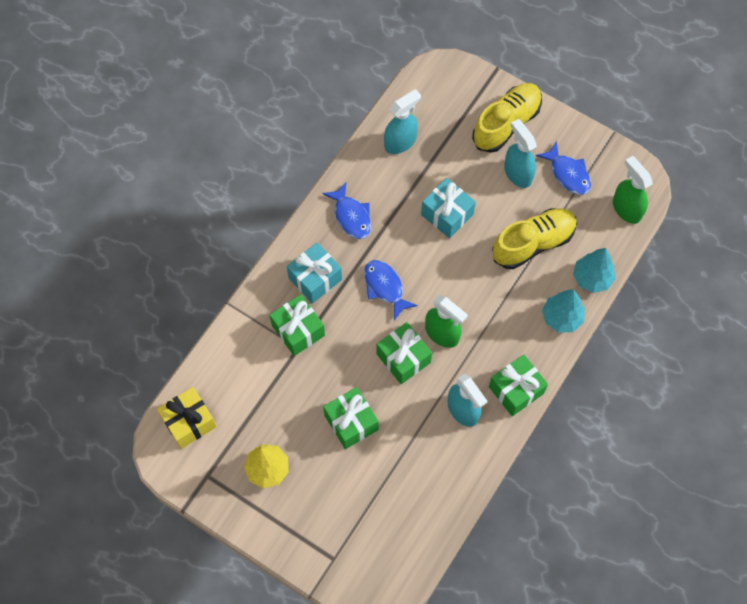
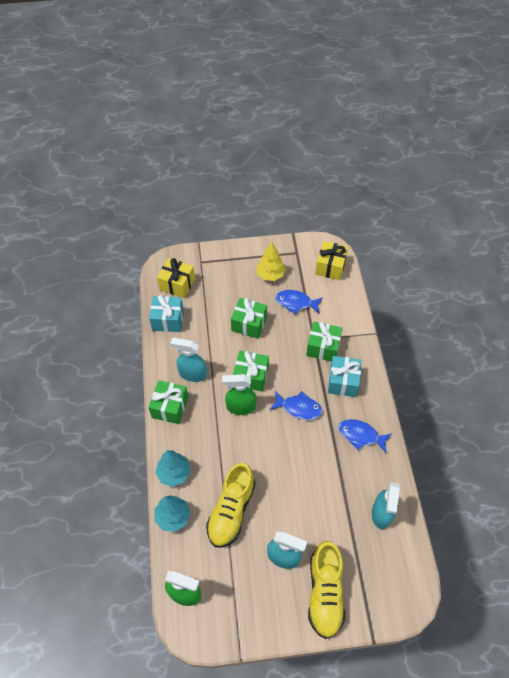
camera: 140 degrees right, 10 degrees down
turquoise gift [421,178,476,239] -> turquoise gift moved to [149,295,184,332]
blue fish [536,141,591,195] -> blue fish moved to [276,290,323,314]
none -> yellow gift [157,258,195,298]

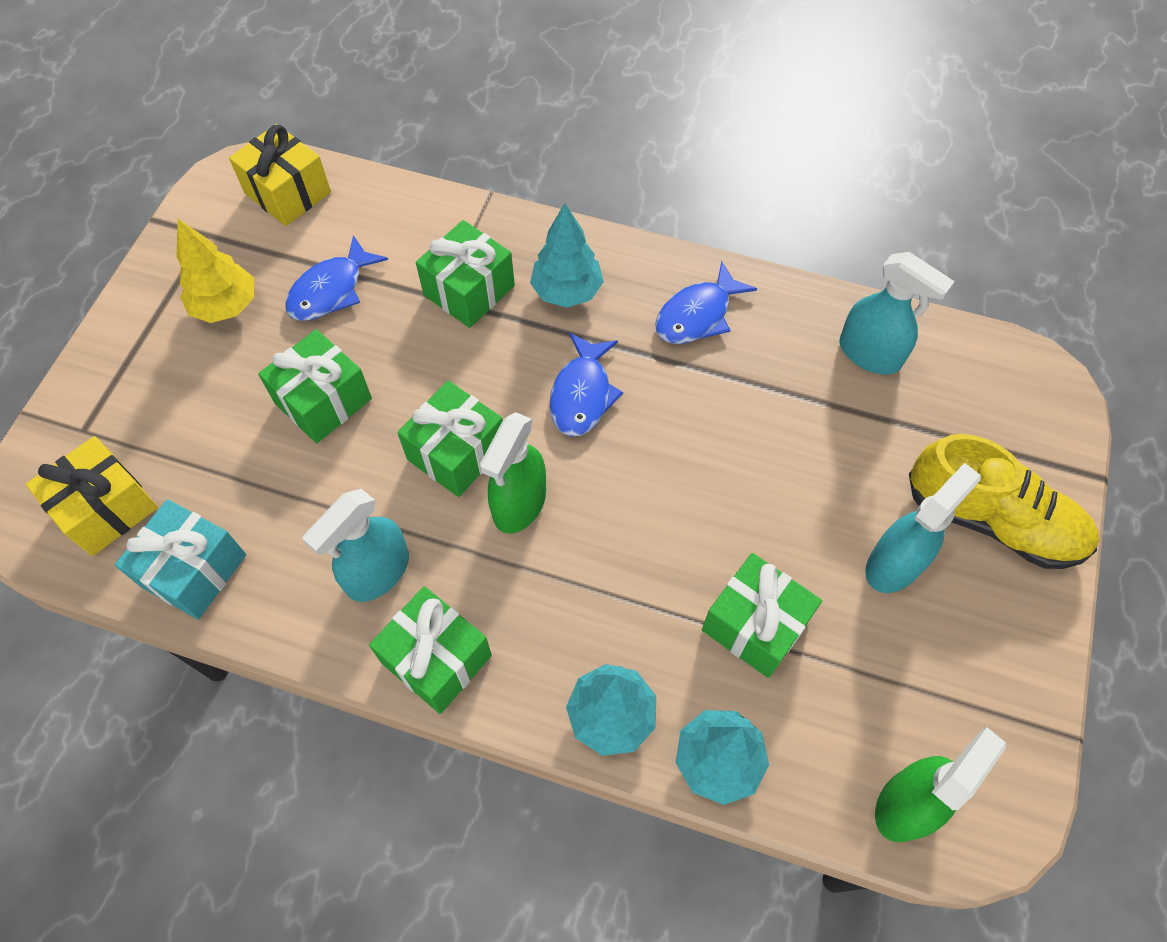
camera: 65 degrees left, 5 degrees up
yellow shoe [206,463,255,548] -> green gift [702,553,822,678]
blue fish [269,391,322,420] -> blue fish turned 150 degrees clockwise [549,333,623,436]
turquoise gift [328,356,362,397] -> turquoise tree [530,203,604,308]

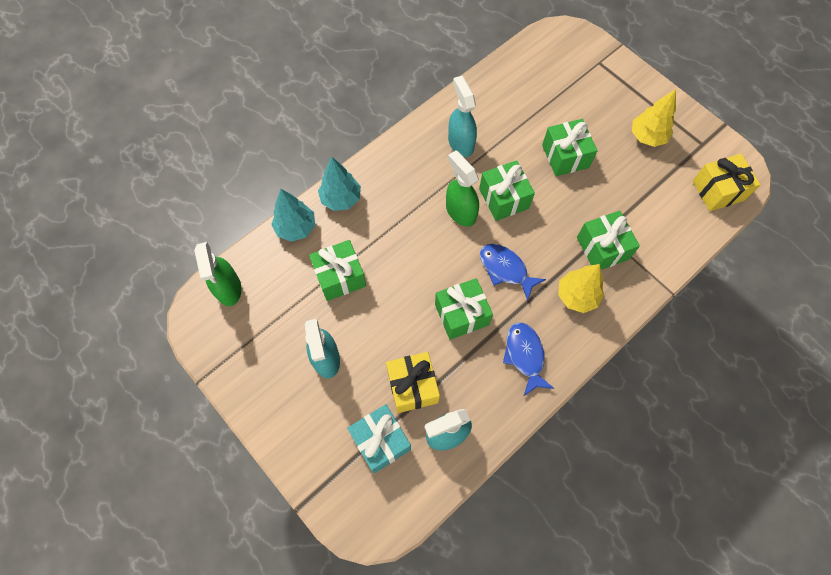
camera: 120 degrees right, 5 degrees up
yellow gift [26,436,158,556] -> yellow gift moved to [386,352,440,413]
turquoise gift [115,499,246,619] -> turquoise gift moved to [347,404,411,473]
blue fish [285,235,388,321] -> none
green gift [369,586,492,714] -> green gift moved to [435,278,493,340]
turquoise tree [530,203,604,308] -> yellow tree [558,264,604,313]
yellow shoe [909,434,1099,569] -> none

